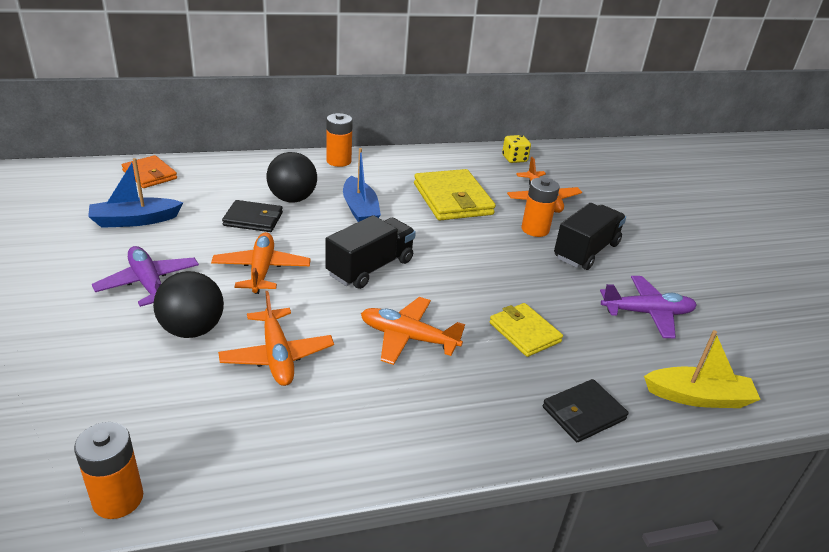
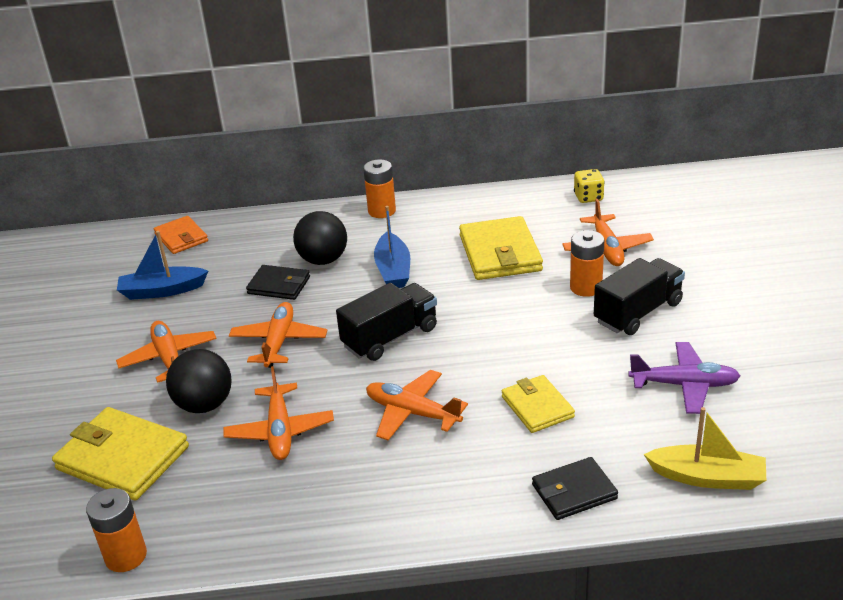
camera: 15 degrees right, 0 degrees up
purple plane [92,246,199,307] -> orange plane [116,321,217,383]
none -> yellow wallet [52,407,189,500]

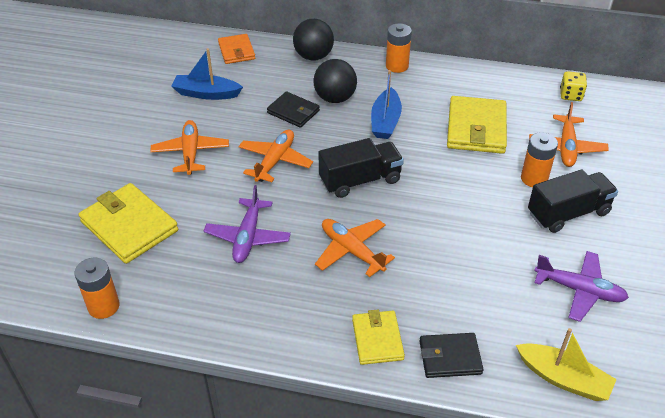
camera: 15 degrees right, 10 degrees up
black ball [166,349,232,413] -> black ball moved to [293,19,334,61]
orange plane [223,366,334,460] -> purple plane [204,185,291,263]
yellow wallet [502,375,575,433] -> yellow wallet moved to [352,309,405,365]

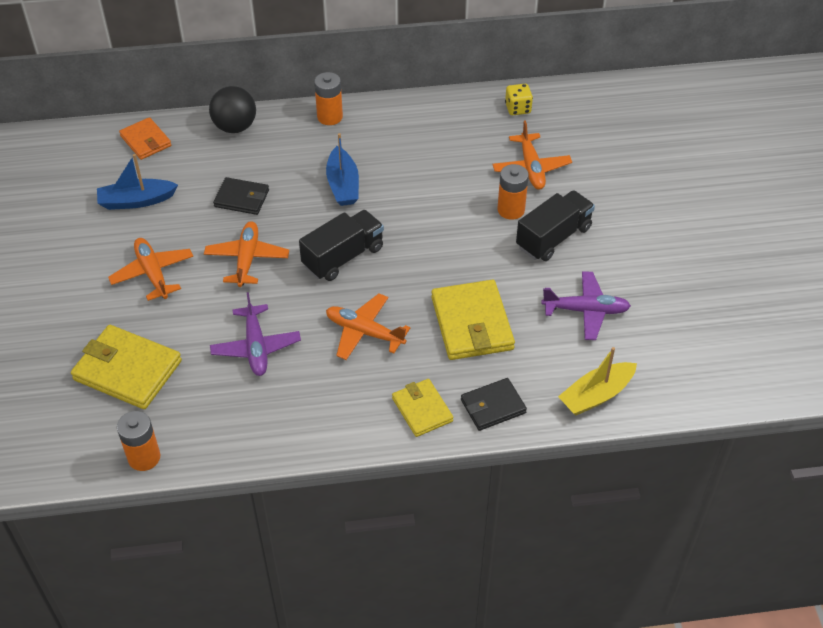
camera: 20 degrees left, 5 degrees up
black ball [313,59,357,103] -> none
yellow wallet [447,96,507,154] -> yellow wallet moved to [431,280,515,360]
yellow boat [516,328,617,401] -> yellow boat turned 135 degrees clockwise [558,347,637,415]

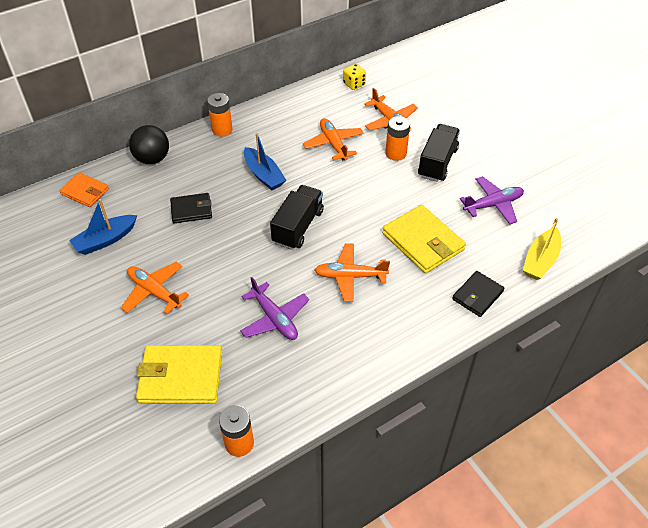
camera: 25 degrees left, 0 degrees up
orange plane [204,221,289,287] -> orange plane moved to [303,118,364,161]
yellow wallet [392,379,453,437] -> none

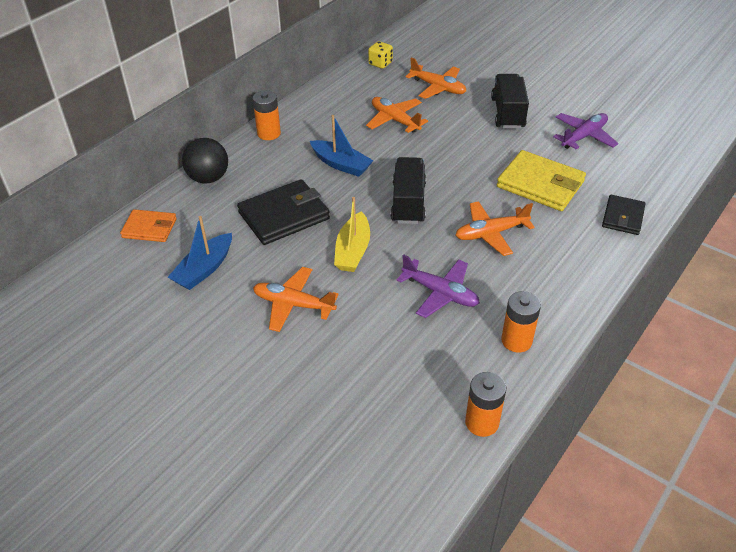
camera: 20 degrees left, 5 degrees down
yellow wallet [136,345,222,404] -> none
black wallet [170,193,212,224] -> black wallet [237,179,330,245], size x1.65
orange battery [385,116,410,161] -> orange battery moved to [501,291,541,353]
yellow boat [523,218,561,280] -> yellow boat moved to [334,197,370,272]

